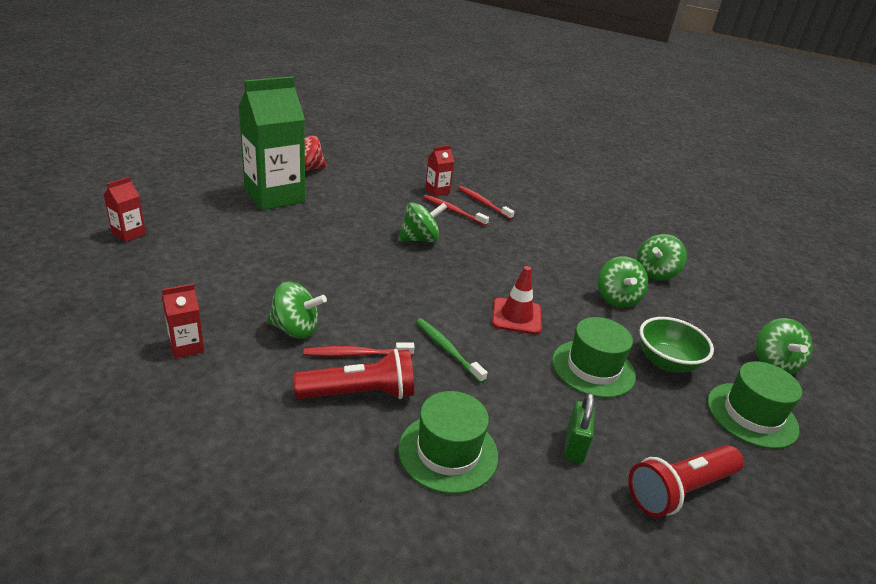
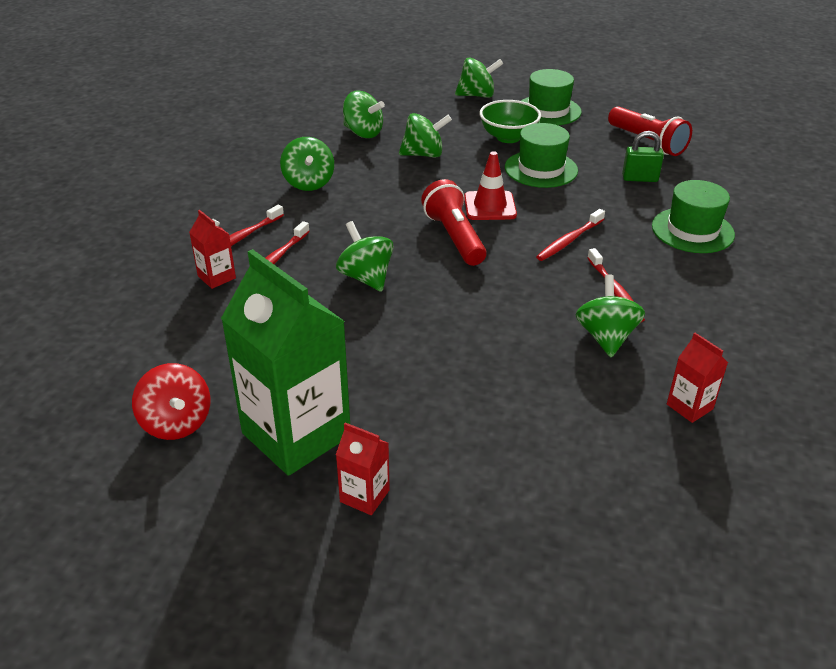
camera: 95 degrees left, 5 degrees up
red carton [104,177,146,242] -> red carton moved to [336,422,390,515]
red flashlight [293,349,414,399] -> red flashlight moved to [421,179,486,266]
green toothbrush [416,318,488,383] -> red toothbrush [536,209,605,261]
none -> green spinning top [280,137,334,191]

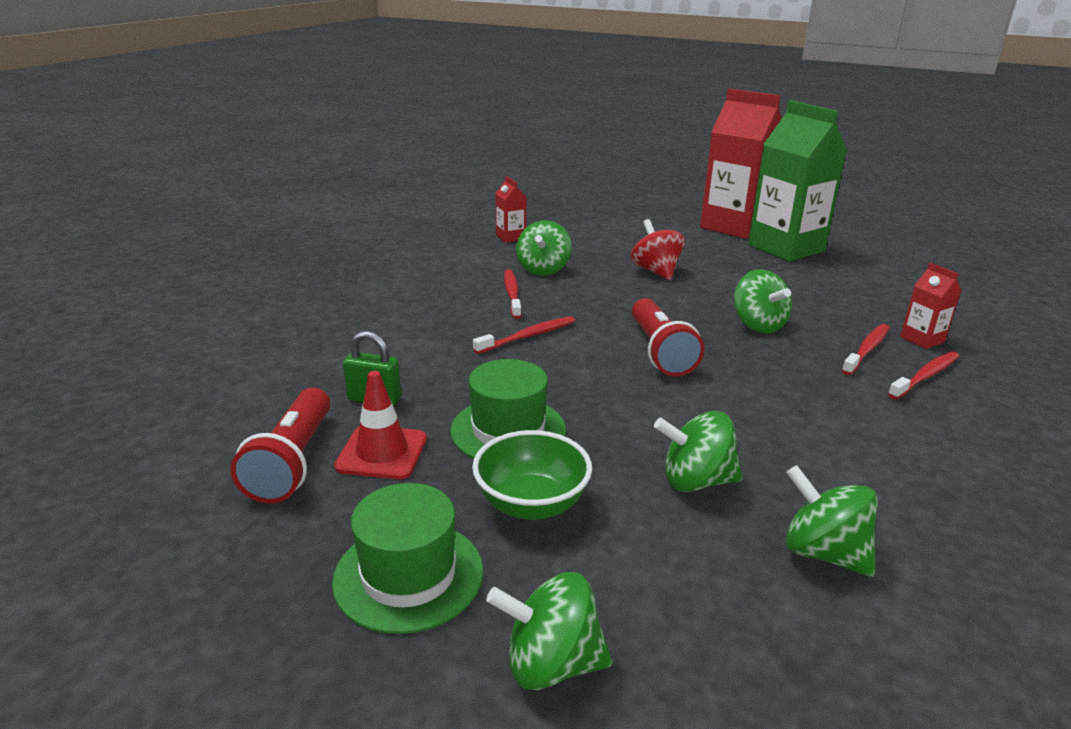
camera: 170 degrees left, 10 degrees down
red spinning top [132,363,210,440] -> red spinning top moved to [631,219,685,280]
green spinning top [280,137,334,191] -> none
red carton [336,422,390,515] -> red carton [700,88,781,239], size x2.29
red traffic cone [464,151,517,220] -> red traffic cone moved to [334,371,427,479]
red flashlight [608,106,692,156] -> red flashlight turned 150 degrees counterclockwise [231,388,330,503]
green hat [652,180,735,253] -> none

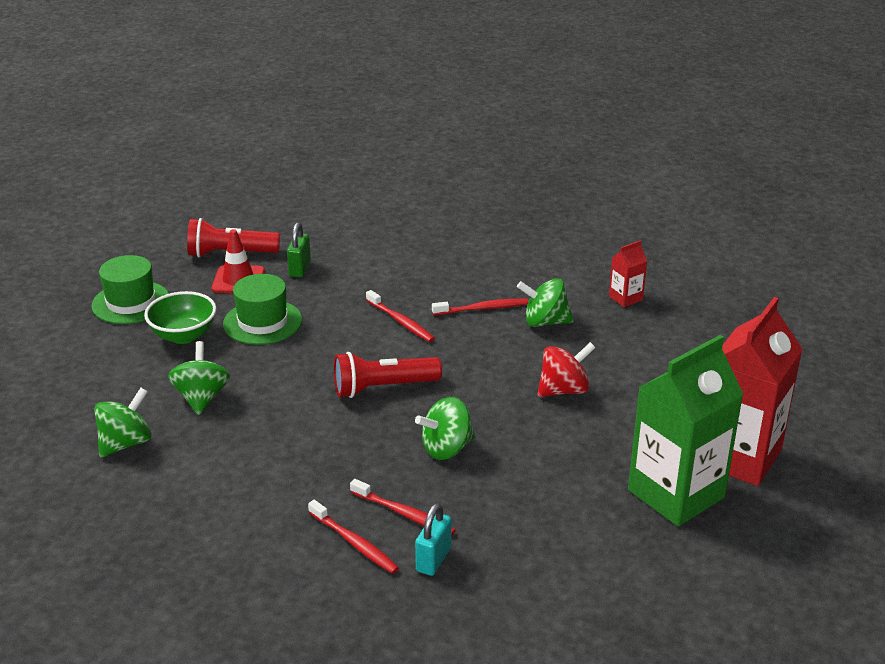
camera: 85 degrees right, 5 degrees up
green spinning top [486,572,612,690] -> none
red carton [900,263,961,349] -> turquoise padlock [415,503,452,576]

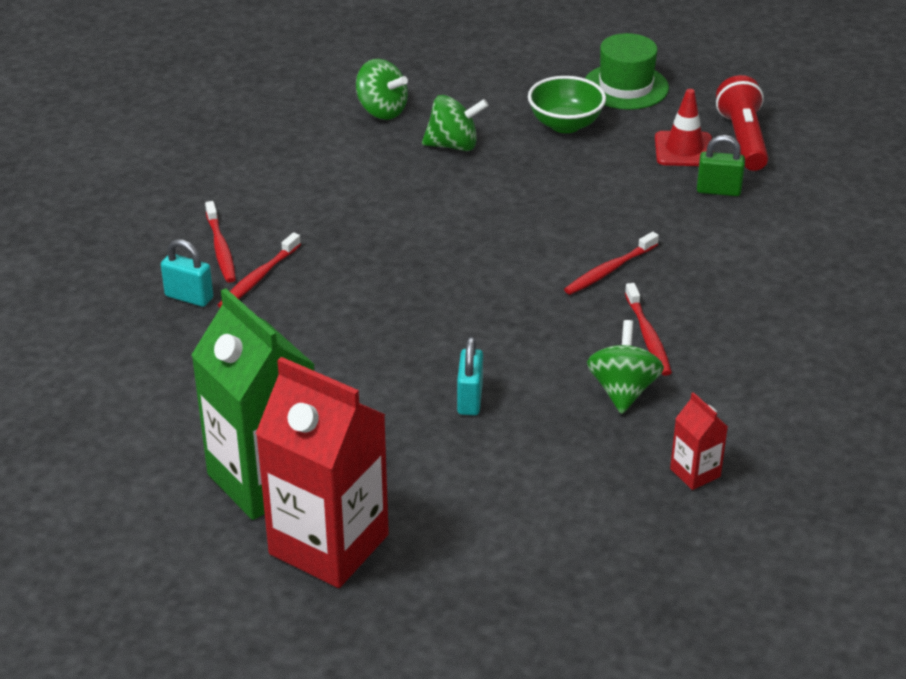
camera: 90 degrees right, 5 degrees up
green hat [223,274,302,345] -> none
red toothbrush [308,500,399,574] -> red toothbrush turned 60 degrees counterclockwise [205,201,236,283]
red flashlight [334,352,442,398] -> none
green spinning top [415,397,476,460] -> none
red spinning top [538,342,596,397] -> turquoise padlock [457,337,483,415]

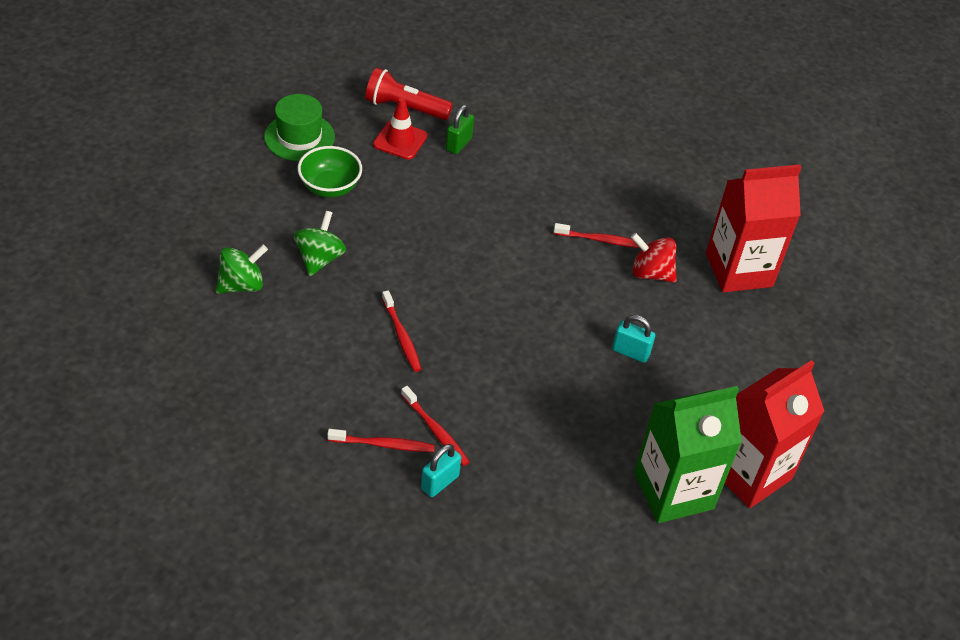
camera: 75 degrees left, 10 degrees up
red toothbrush [564,232,659,295] -> red toothbrush moved to [382,290,421,372]
green spinning top [587,320,664,414] -> red spinning top [631,233,677,282]
red carton [670,392,728,490] -> red carton [706,164,801,292], size x2.29

